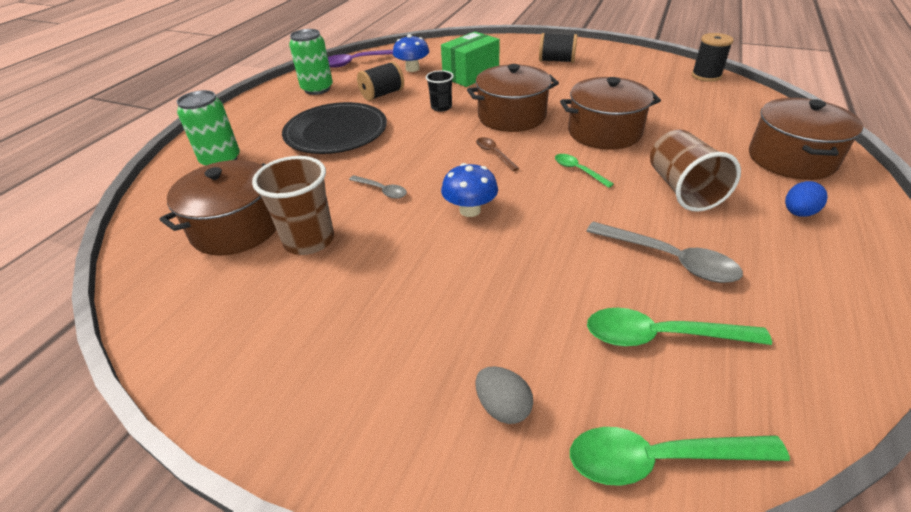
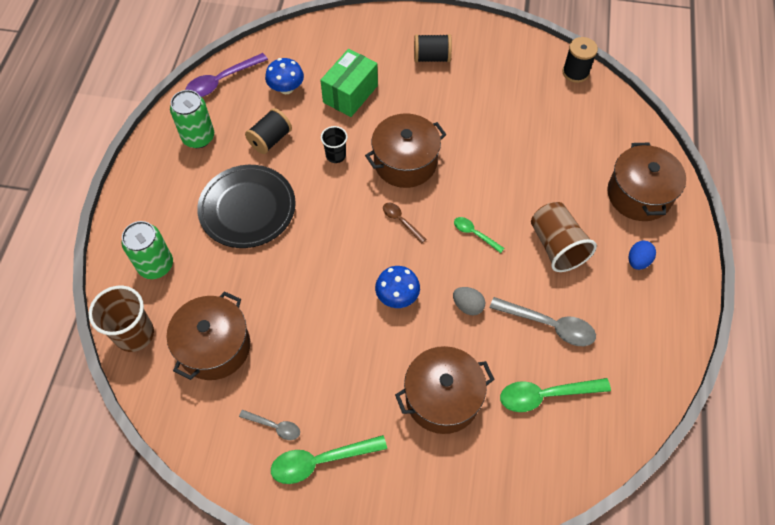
camera: 15 degrees left, 20 degrees up
brown cup [252,156,334,255] -> brown cup moved to [89,286,154,352]
grey spoon [349,175,407,199] -> grey spoon moved to [239,409,300,440]
grey egg [475,366,533,424] -> grey egg moved to [453,287,486,315]
brown pot [560,77,661,150] -> brown pot moved to [395,346,495,434]
green spoon [570,427,790,486] -> green spoon moved to [271,435,387,484]

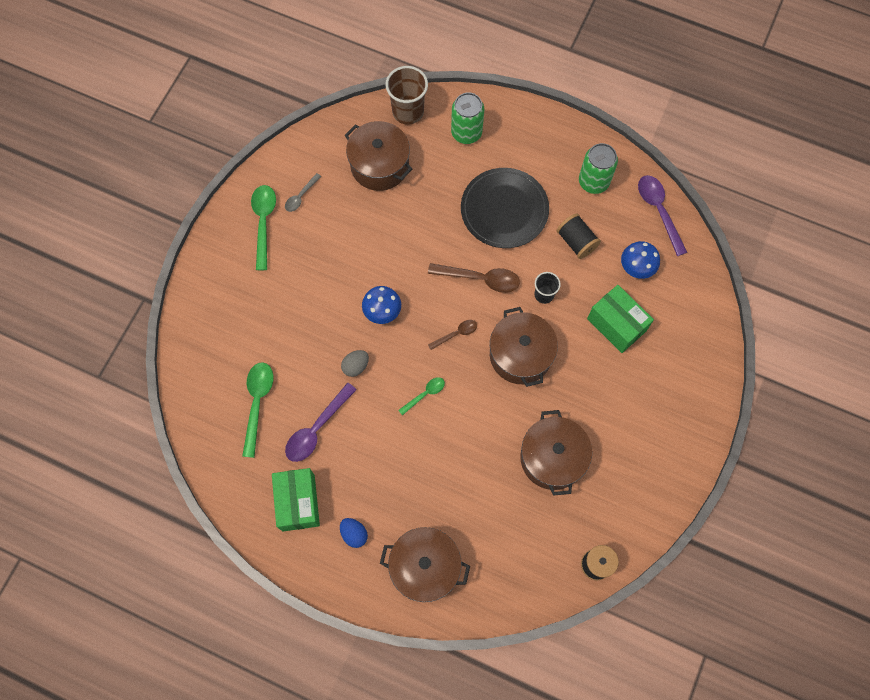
camera: 105 degrees right, 10 degrees up
brown pot [395,346,495,434] -> brown pot moved to [520,410,592,496]
black spool [414,34,452,62] -> none
grey spoon [490,297,596,346] -> purple spoon [285,383,357,462]
brown cup [531,202,597,272] -> none
none -> green box [272,468,320,531]
none -> brown spoon [428,263,520,293]

